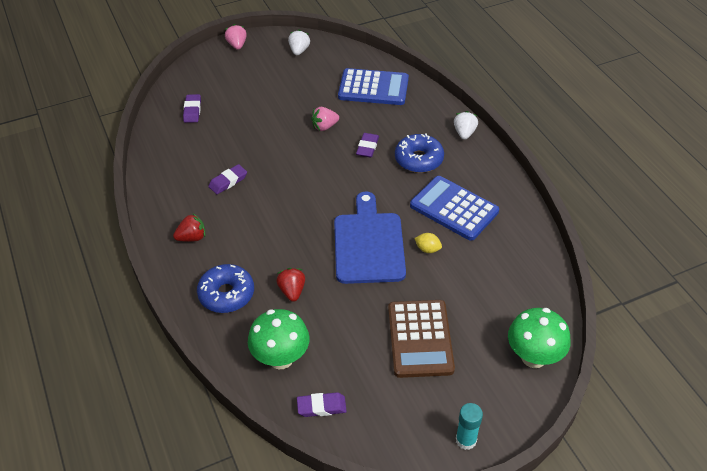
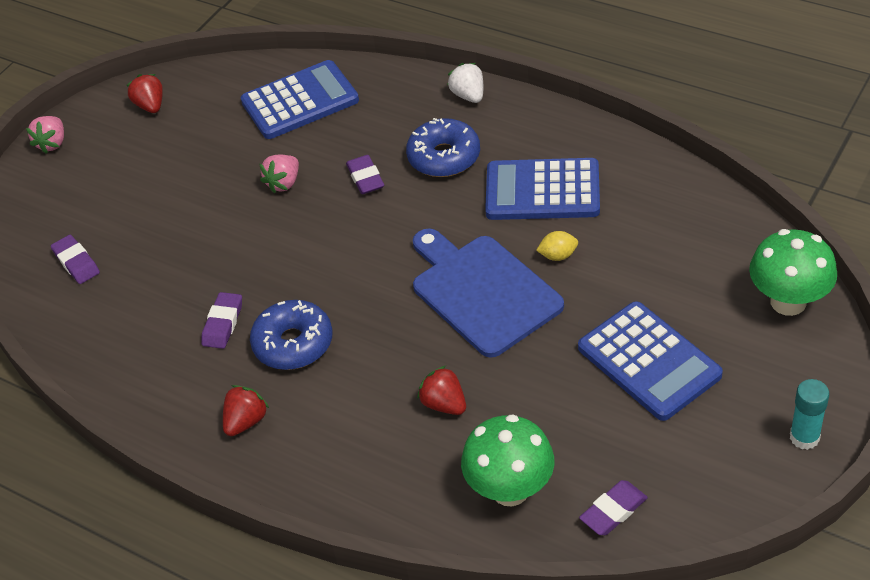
camera: 30 degrees left, 0 degrees up
blue donut [197,264,254,313] -> blue donut moved to [250,300,333,370]
pink strawberry [225,24,247,50] -> pink strawberry turned 120 degrees counterclockwise [26,116,64,154]
white strawberry [288,30,310,55] -> red strawberry [126,74,163,113]
brown calculator [388,300,455,378] -> blue calculator [578,301,723,421]

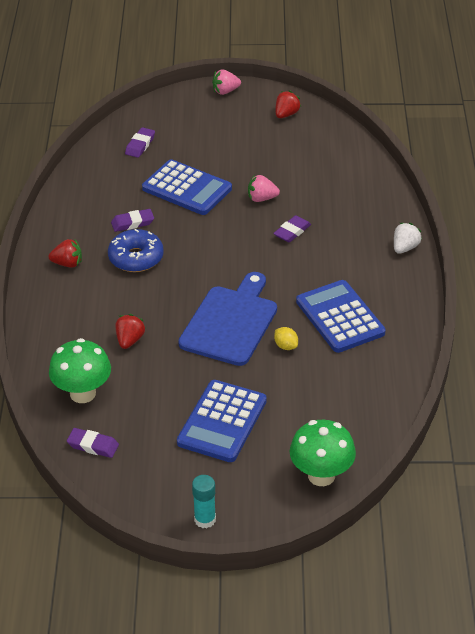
camera: 55 degrees right, 5 degrees down
blue calculator [241,60,359,139] -> blue calculator moved to [142,159,232,215]
blue donut [406,118,480,177] -> none

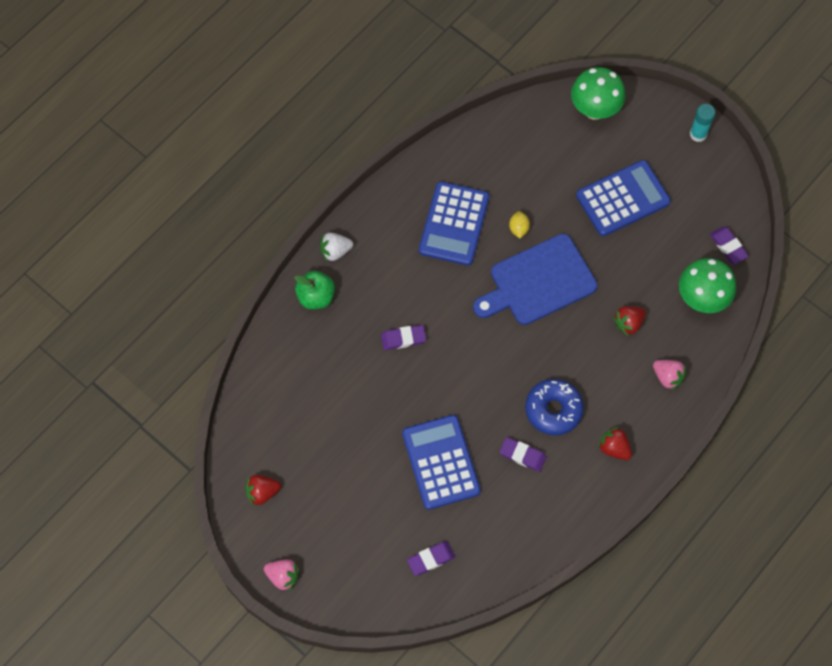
camera: 140 degrees left, 25 degrees up
pink strawberry [248,175,280,202] -> pink strawberry moved to [653,360,686,390]
none -> green apple [294,271,335,309]

